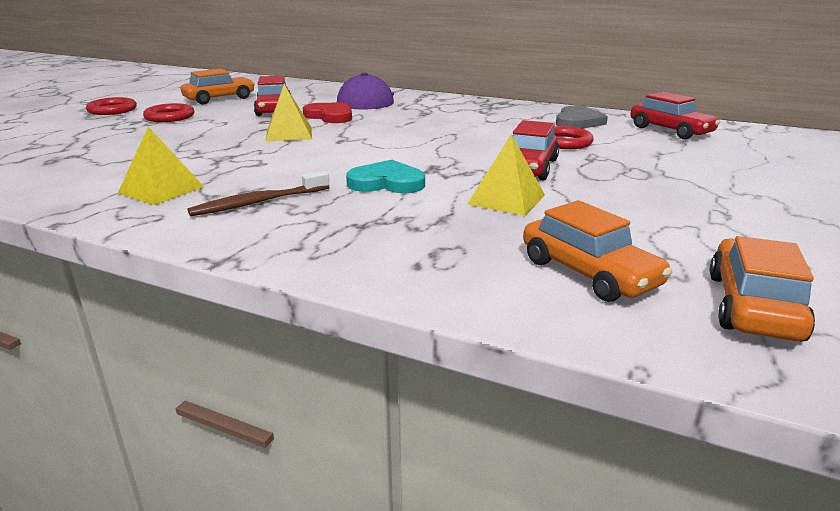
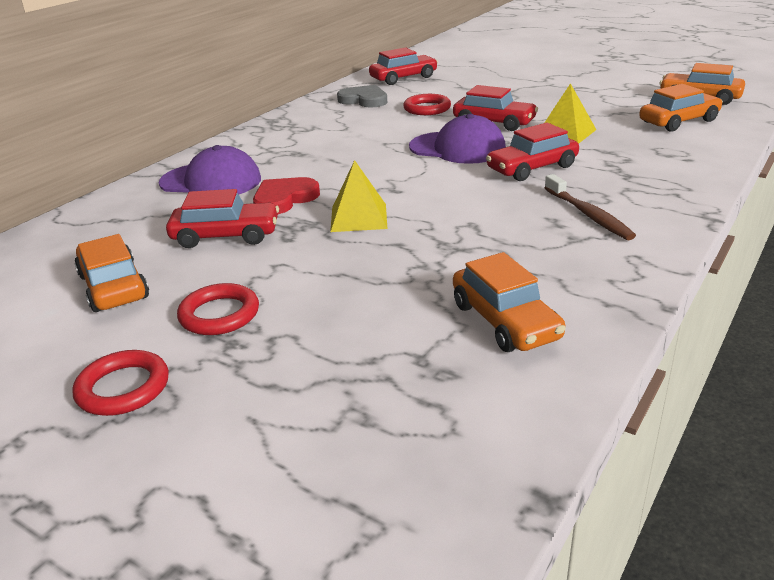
camera: 80 degrees left, 5 degrees up
yellow pyramid [118,127,204,205] -> none
turquoise heart [346,160,425,193] -> red car [486,123,579,181]
none -> purple cap [409,114,506,164]
none -> orange car [453,252,566,352]

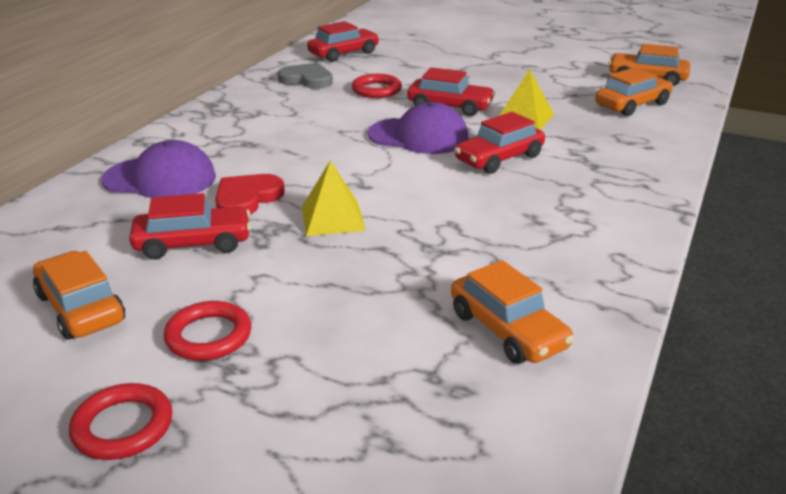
camera: 10 degrees left, 0 degrees up
brown toothbrush [545,174,636,240] -> none

